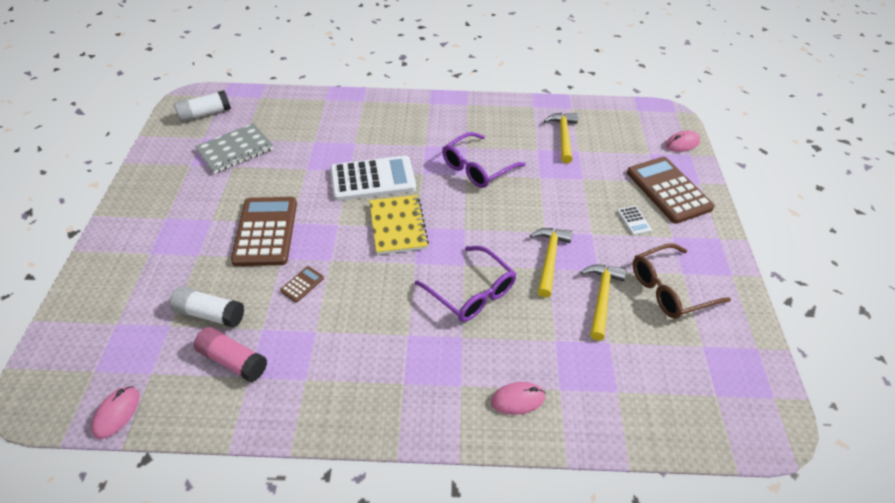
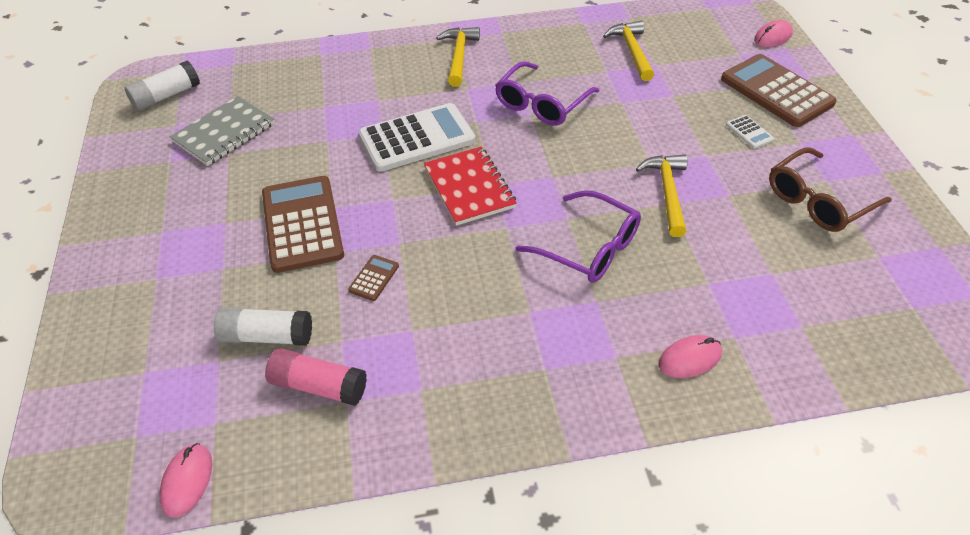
camera: 10 degrees left, 0 degrees up
yellow notebook [369,195,429,255] -> red notebook [424,147,517,226]
yellow hammer [581,265,626,341] -> yellow hammer moved to [436,27,480,87]

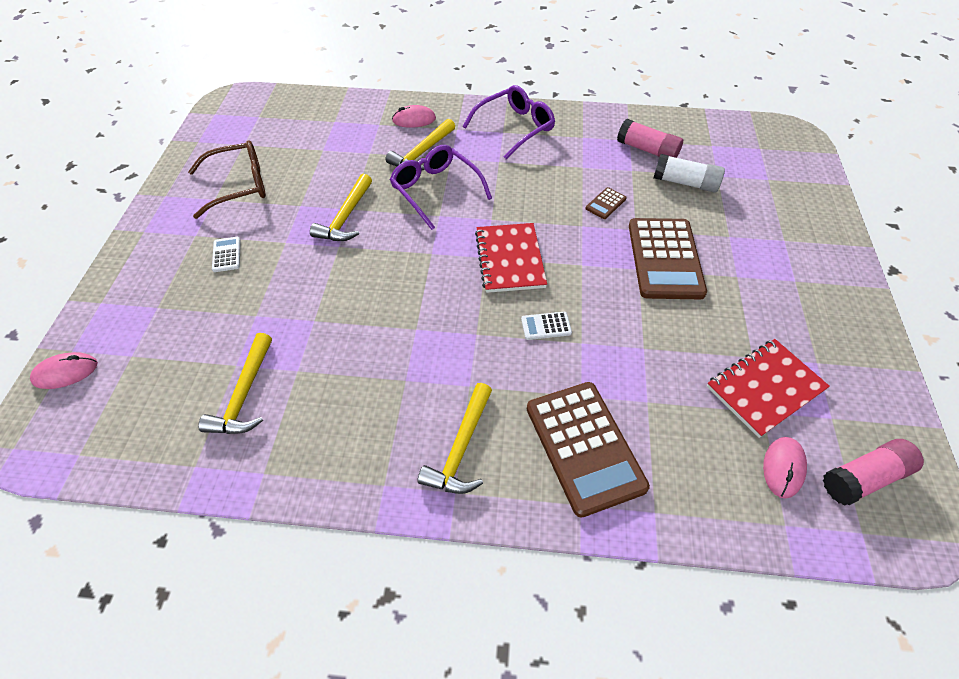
camera: 165 degrees left, 5 degrees up
white glue stick [125,61,200,111] -> pink glue stick [823,439,924,506]
pink mouse [159,443,212,518] -> pink mouse moved to [763,437,807,499]
grey notebook [170,96,275,166] -> red notebook [707,339,830,438]
white calculator [358,103,475,172] -> white calculator [521,312,572,340], size x0.42
purple glasses [495,61,599,126] -> purple glasses moved to [463,85,555,159]
brown calculator [721,54,837,127] -> brown calculator moved to [527,382,650,518]
none -> yellow hammer [386,119,455,170]

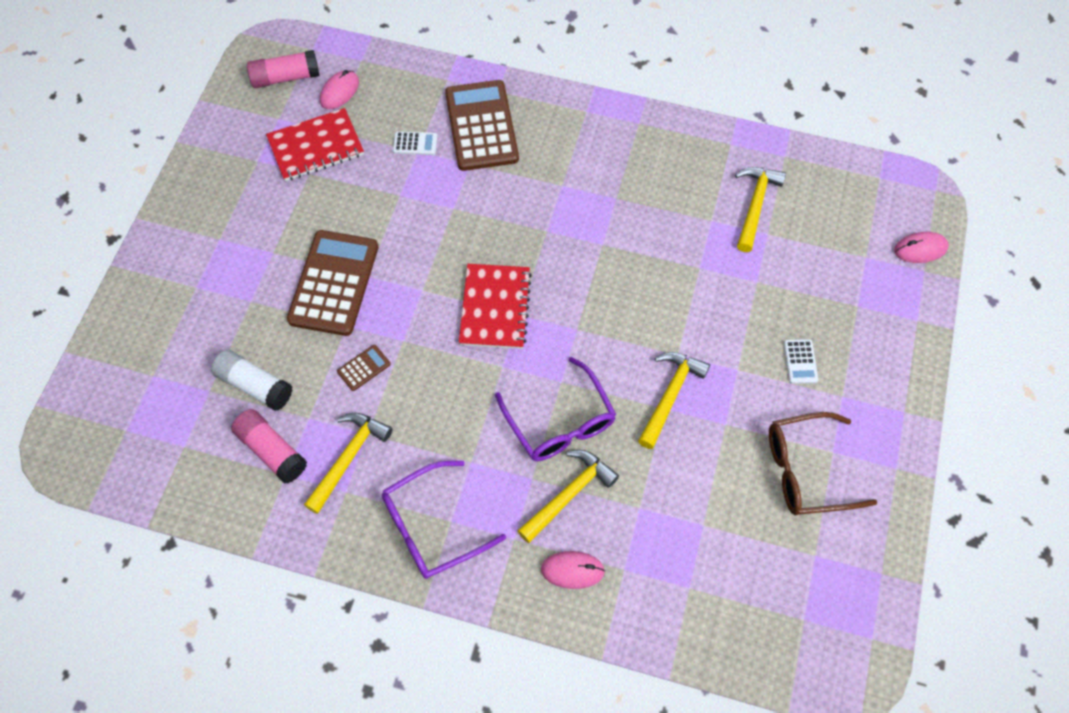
camera: 170 degrees left, 10 degrees up
yellow hammer [417,383,492,494] -> yellow hammer moved to [304,413,393,514]
white calculator [521,312,572,340] -> white calculator moved to [393,131,437,155]

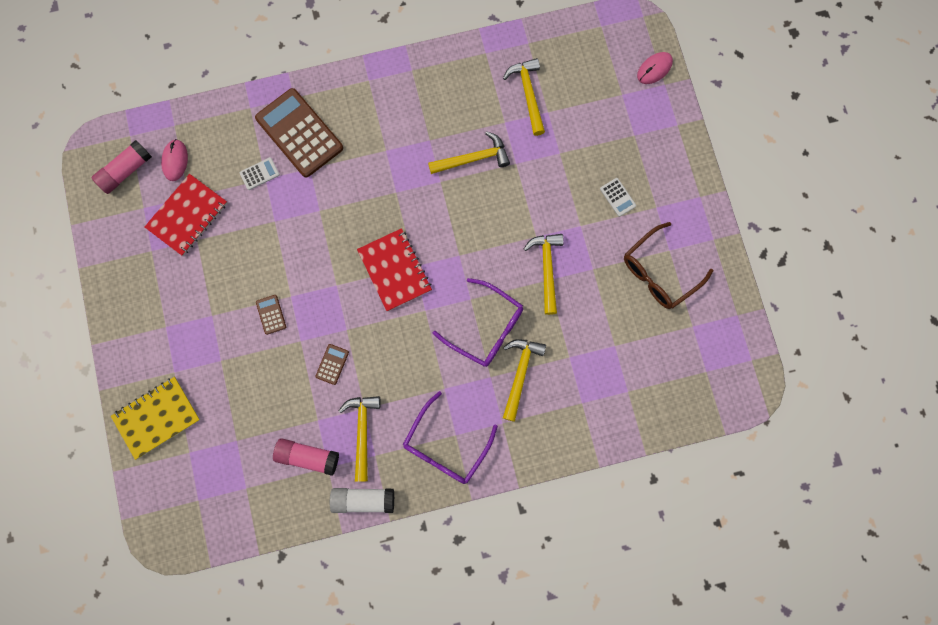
camera: 30 degrees left, 15 degrees up
white glue stick [211,349,293,411] -> white glue stick moved to [330,488,394,513]
brown calculator [287,230,379,336] -> brown calculator [256,295,286,335], size x0.42
pink mouse [541,551,605,589] -> none
none -> yellow notebook [111,377,200,460]
none -> yellow hammer [428,131,510,174]

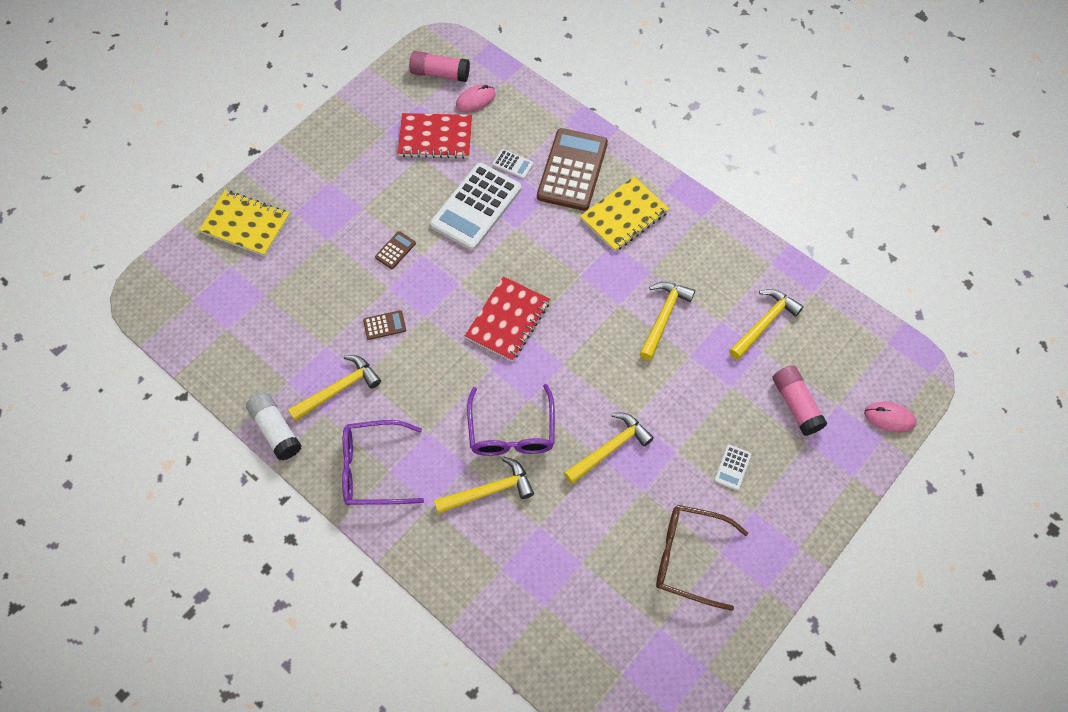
camera: 55 degrees right, 15 degrees down
pink glue stick [273,438,339,476] -> pink glue stick moved to [773,365,828,436]
yellow hammer [428,131,510,174] -> yellow hammer turned 105 degrees counterclockwise [639,282,695,360]
none -> white calculator [430,163,521,250]
none -> yellow notebook [580,177,669,252]

